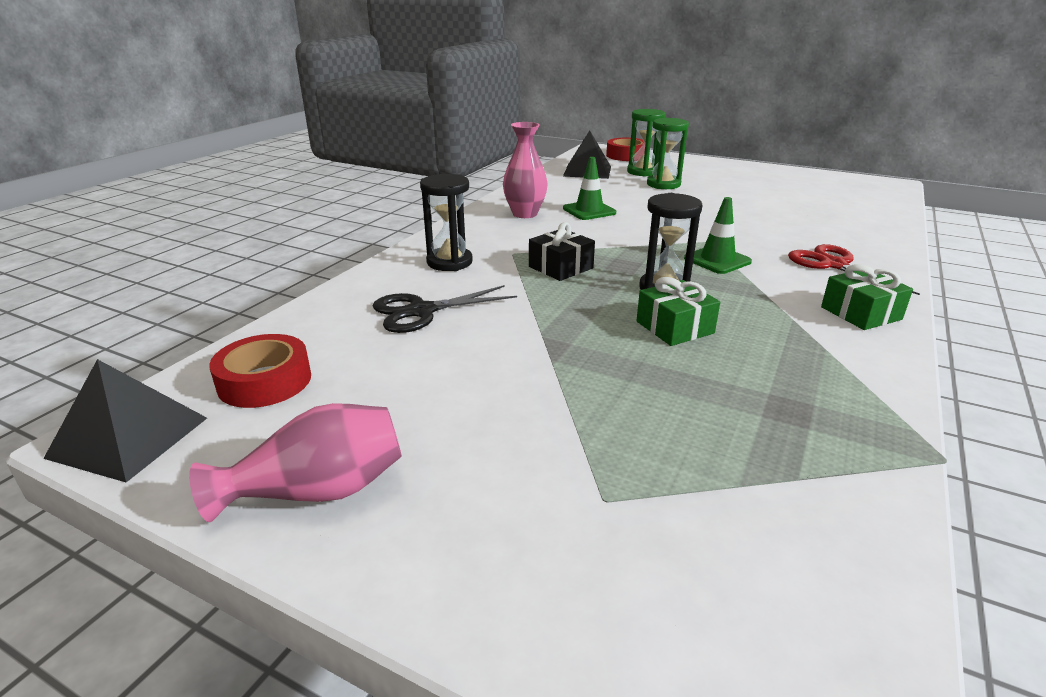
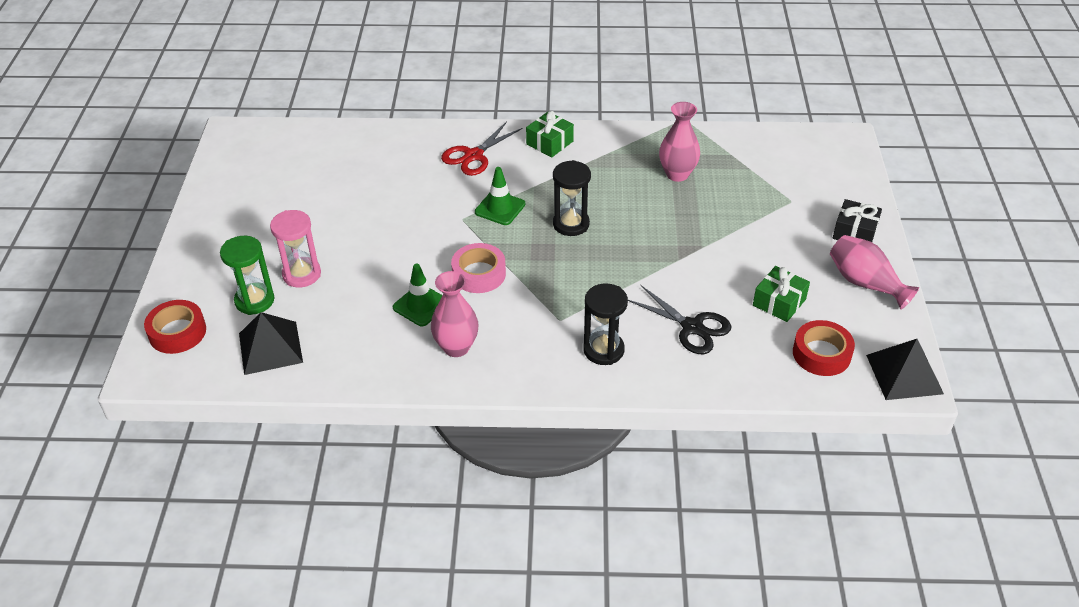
camera: 115 degrees left, 15 degrees up
black gift [529,222,595,281] -> black gift moved to [833,199,882,242]
green gift [636,277,720,346] -> green gift moved to [753,266,810,322]
green hourglass [647,118,689,189] -> pink hourglass [270,210,321,287]
none -> pink tape [451,243,506,293]
none -> pink vase [659,102,700,182]

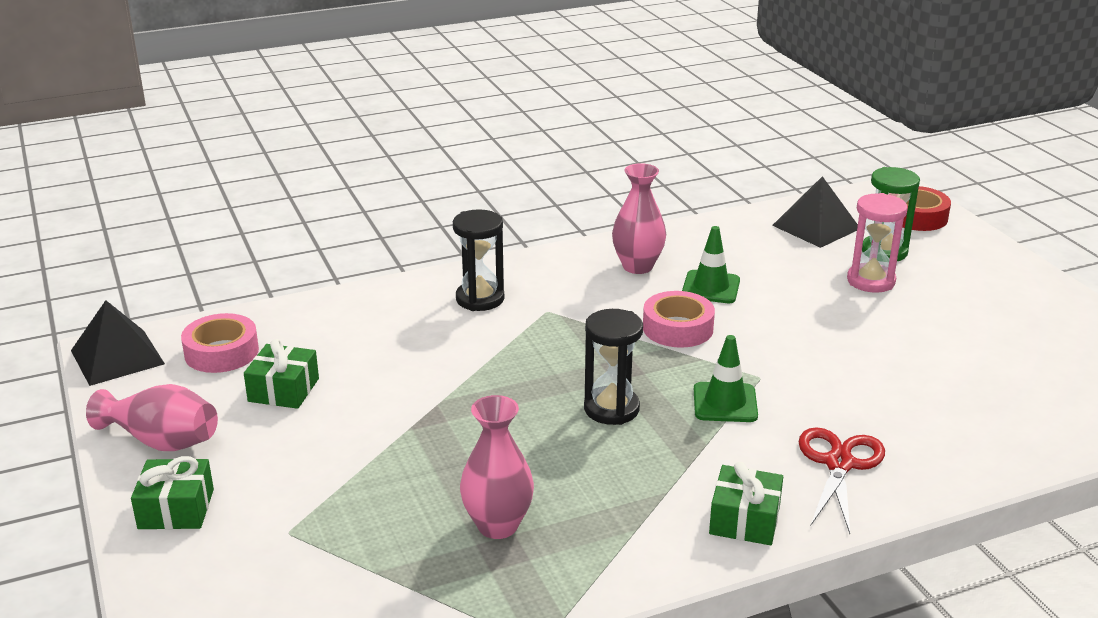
camera: 155 degrees right, 15 degrees down
black scissors [628,285,731,354] -> none
red tape [793,320,855,376] -> pink tape [181,313,259,373]
black gift [833,199,882,242] -> green gift [131,456,214,530]

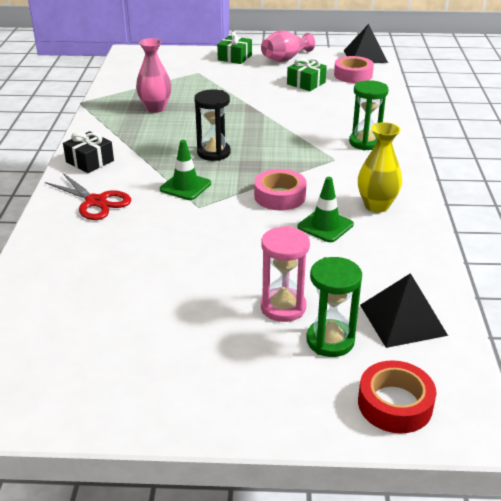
camera: 115 degrees right, 5 degrees up
black hourglass [453,209,504,311] -> green hourglass [349,80,389,150]
pink vase [612,163,666,274] -> yellow vase [358,122,402,213]
green gift [709,462,783,545] -> black gift [63,131,114,173]

